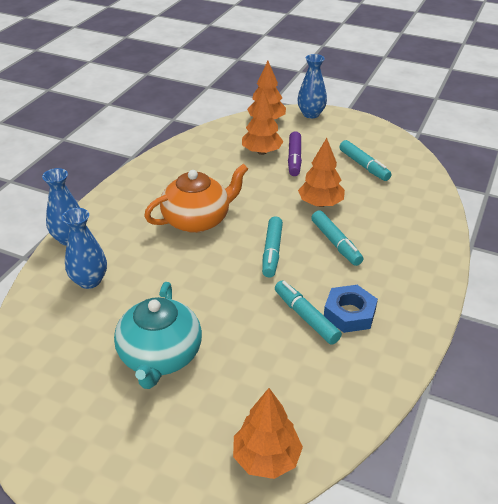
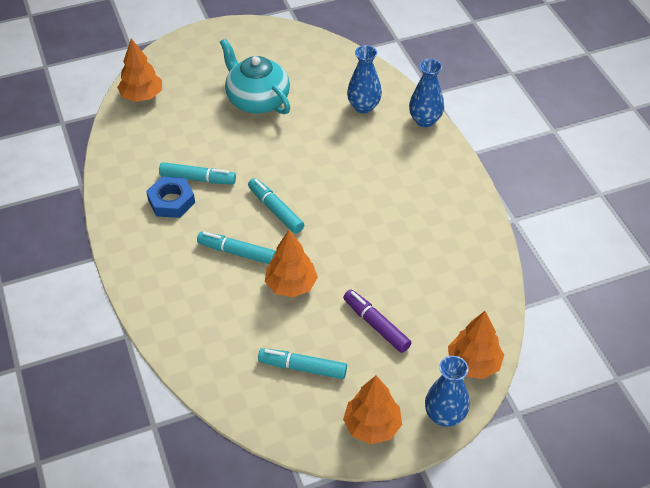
camera: 135 degrees right, 10 degrees up
orange teapot [144,164,248,233] -> none
orange tree [242,90,284,155] -> orange tree moved to [343,376,402,444]

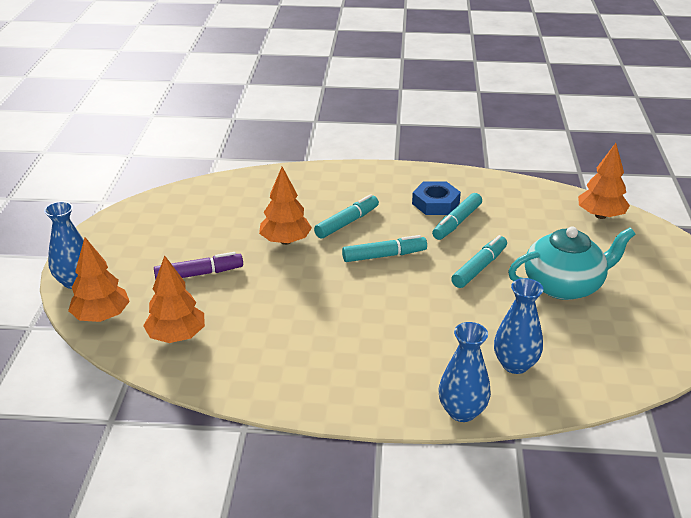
camera: 115 degrees right, 15 degrees down
turquoise marker [258,348,347,379] -> turquoise marker moved to [451,235,507,288]
orange tree [343,376,402,444] -> orange tree moved to [143,255,205,343]

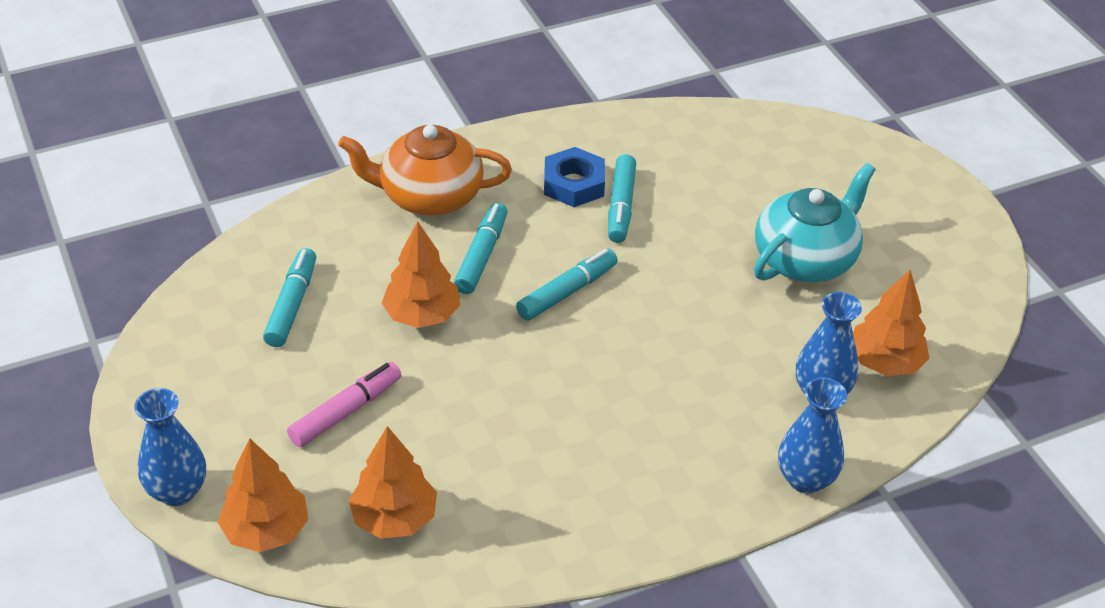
camera: 30 degrees left, 10 degrees up
purple marker [154,252,243,280] -> pink marker [287,362,401,447]
turquoise marker [451,235,507,288] -> turquoise marker moved to [263,248,316,347]
orange tree [578,143,630,219] -> orange tree moved to [853,270,929,376]
none -> orange teapot [338,125,512,216]

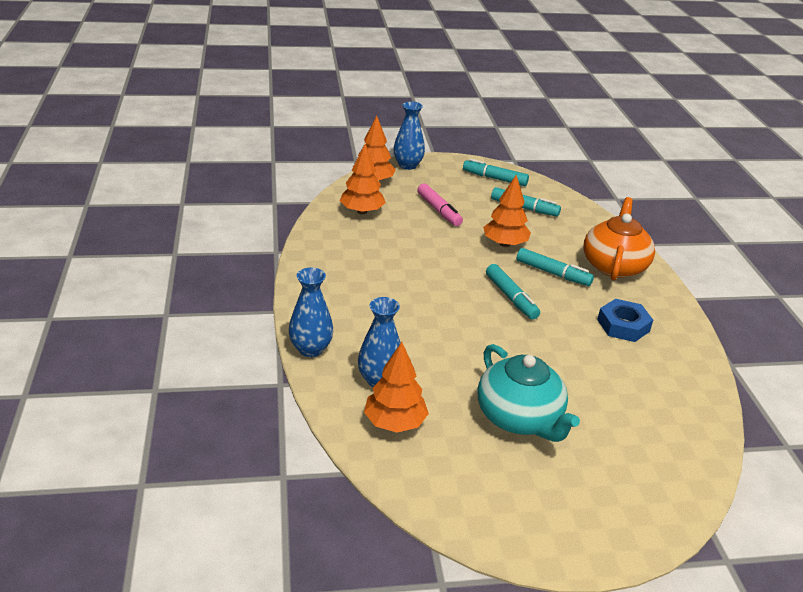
camera: 105 degrees right, 10 degrees down
turquoise marker [608,154,636,243] -> turquoise marker moved to [463,159,529,186]

